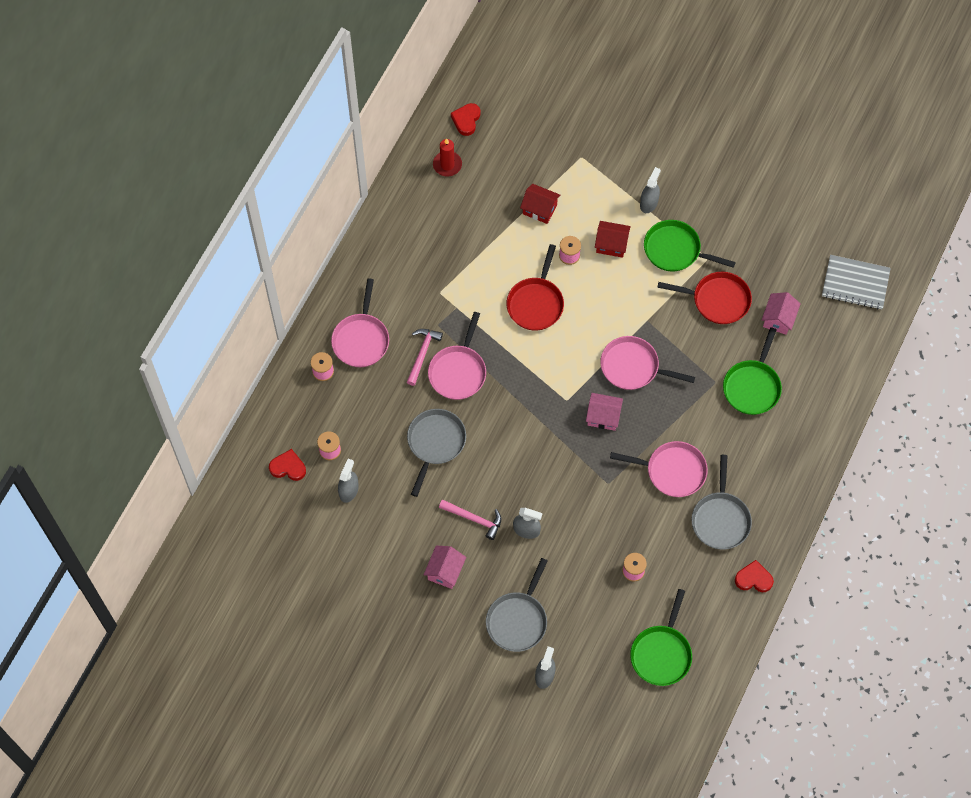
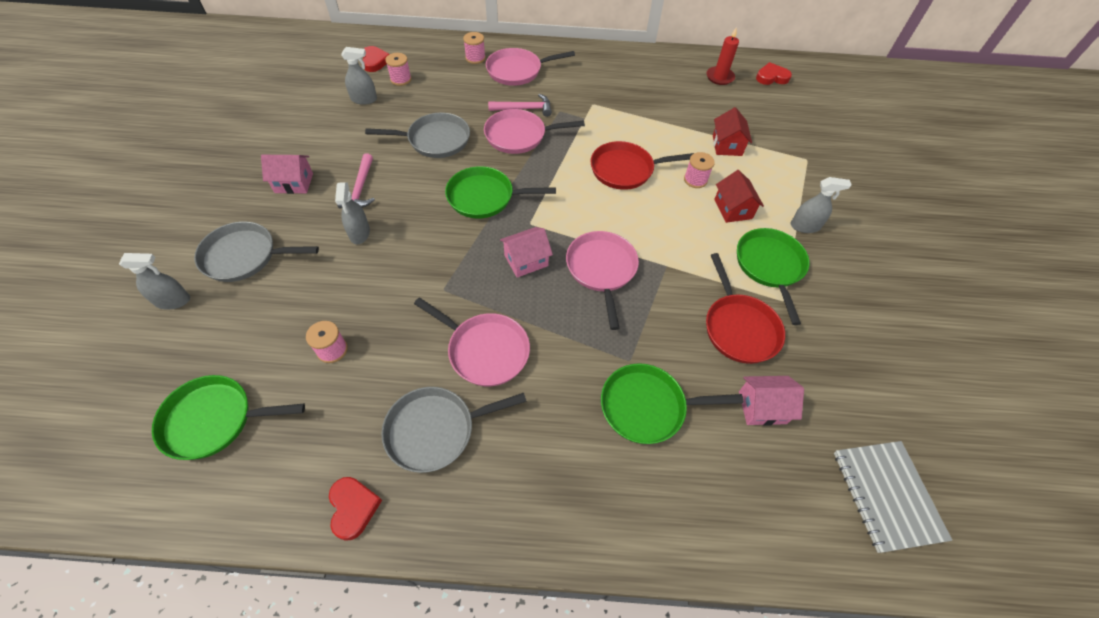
camera: 65 degrees right, 10 degrees down
pink house [586,393,623,431] -> pink house turned 75 degrees clockwise [500,227,553,278]
pink pan [610,441,708,497] -> pink pan turned 45 degrees counterclockwise [414,297,530,386]
none -> green pan [445,166,556,218]

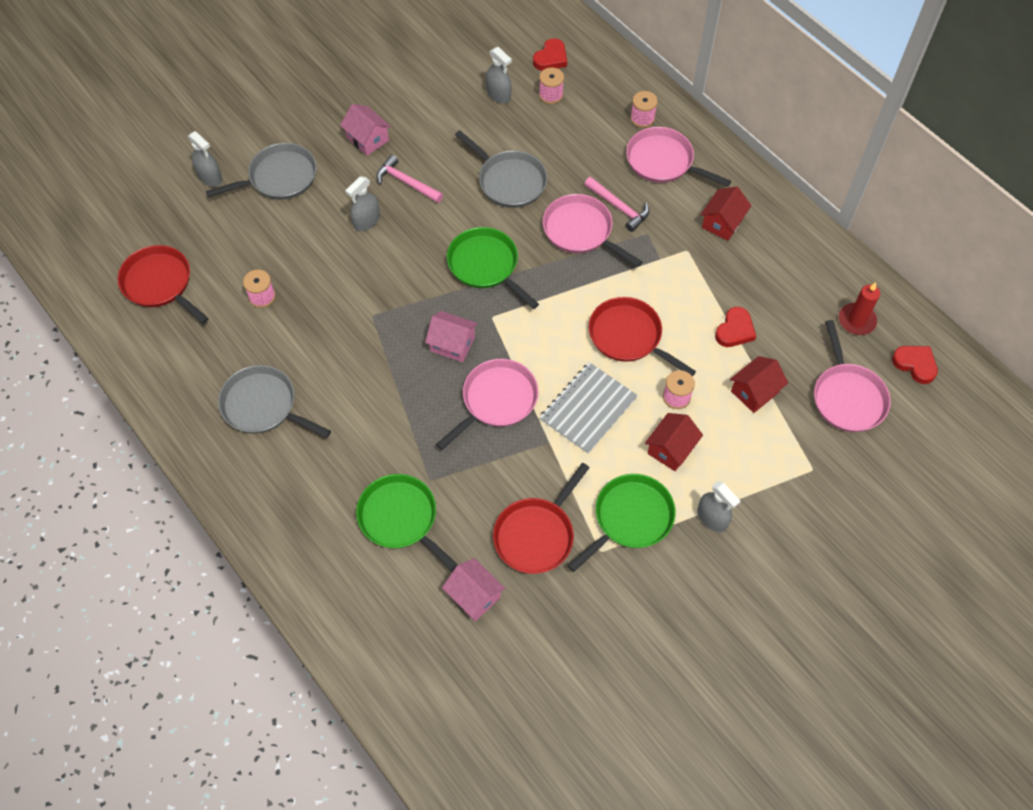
camera: 50 degrees right, 5 degrees up
green pan [152,375,305,460] -> red pan [118,245,209,324]
grey pan [194,221,319,282] -> grey pan turned 105 degrees clockwise [206,143,317,200]
red heart [329,477,382,541] -> red heart moved to [715,307,756,347]
pink hammer [337,153,375,208] -> pink hammer turned 75 degrees clockwise [376,155,443,203]
pink pan [414,297,530,386] -> pink pan moved to [814,320,891,432]
grey notebook [834,441,952,553] -> grey notebook moved to [540,362,638,454]
none -> red house [700,186,751,241]

